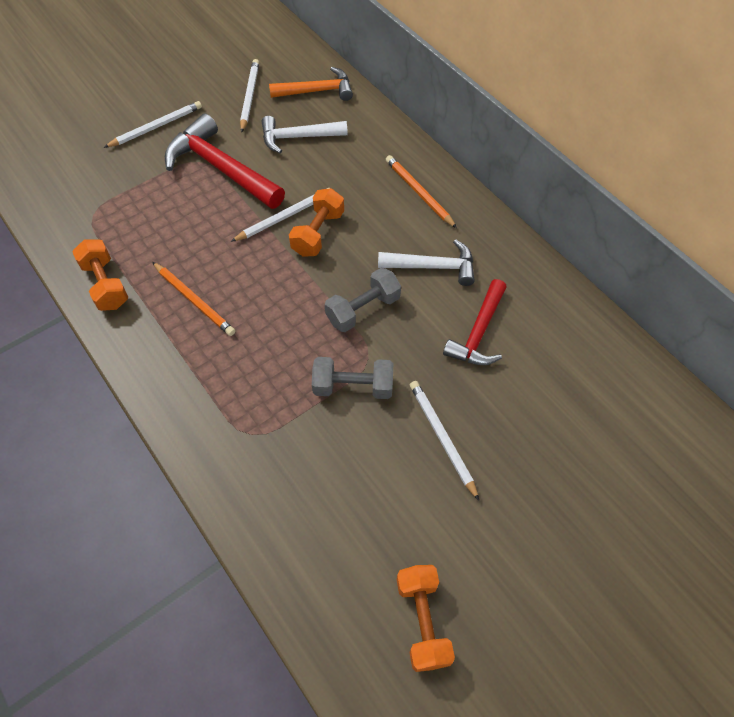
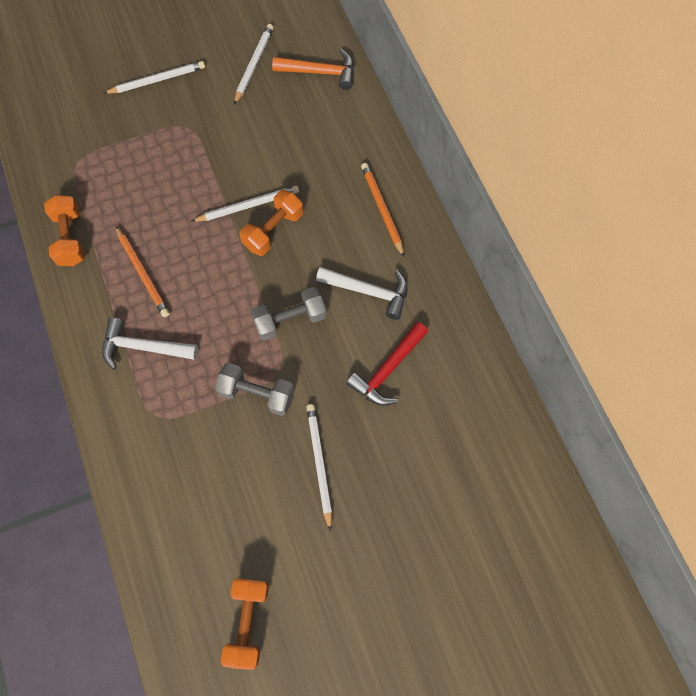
camera: 15 degrees right, 10 degrees up
red hammer [165,114,285,209] -> none
white hammer [262,116,348,153] -> white hammer moved to [102,318,198,369]

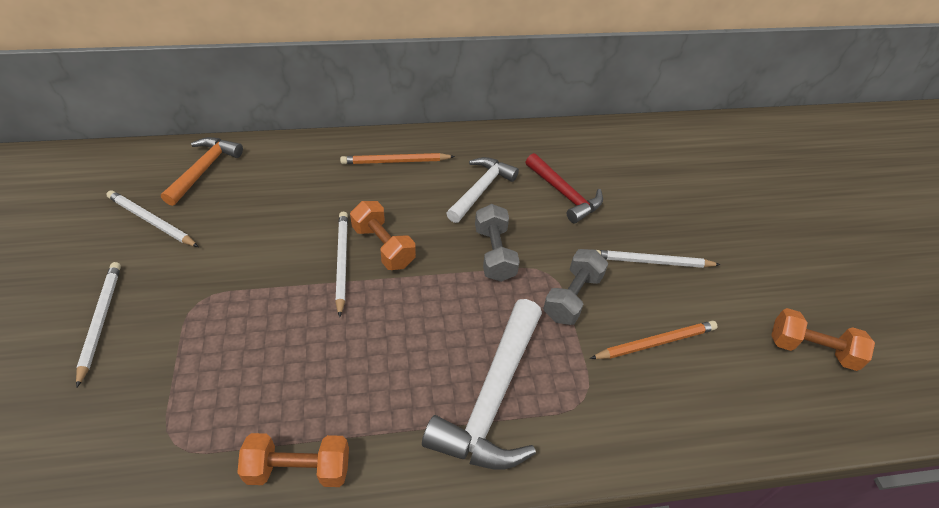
camera: 80 degrees left, 20 degrees down
white hammer [102,318,198,369] -> white hammer [422,299,542,470], size x1.55
orange pencil [116,226,170,317] -> orange pencil moved to [590,321,718,359]

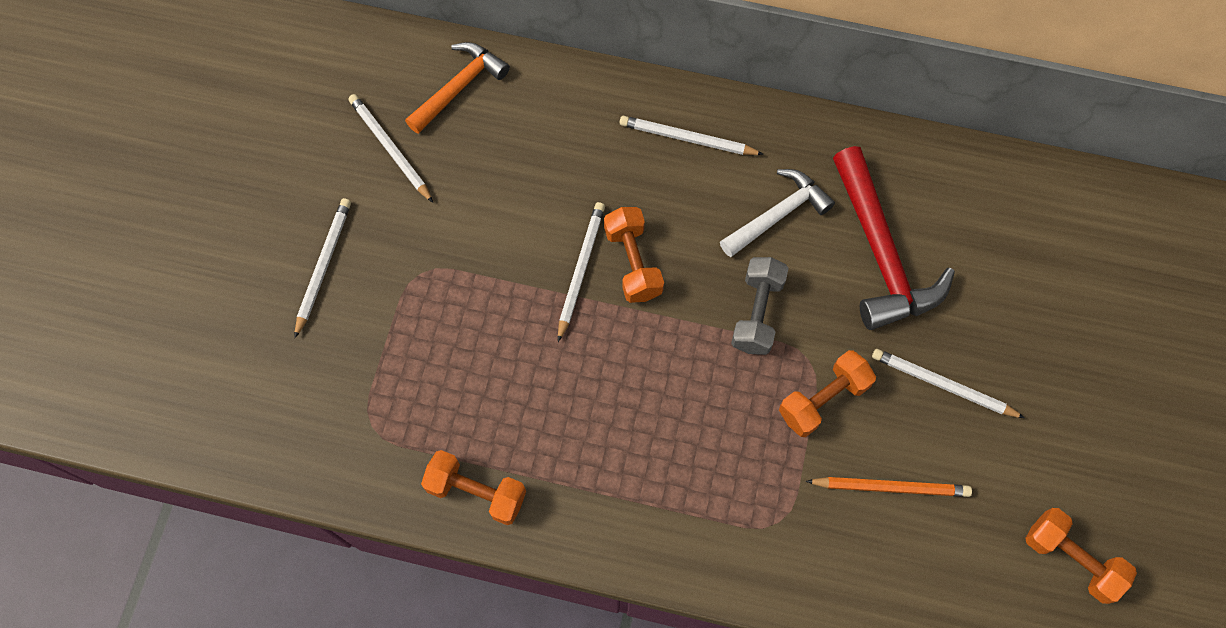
camera: 25 degrees right, 20 degrees up
orange pencil [340,153,455,164] -> white pencil [619,115,764,155]
white hammer [422,299,542,470] -> none
red hammer [526,153,603,223] -> red hammer [833,146,955,330], size x1.55
grey dumbbell [543,249,608,325] -> orange dumbbell [779,350,876,437]

